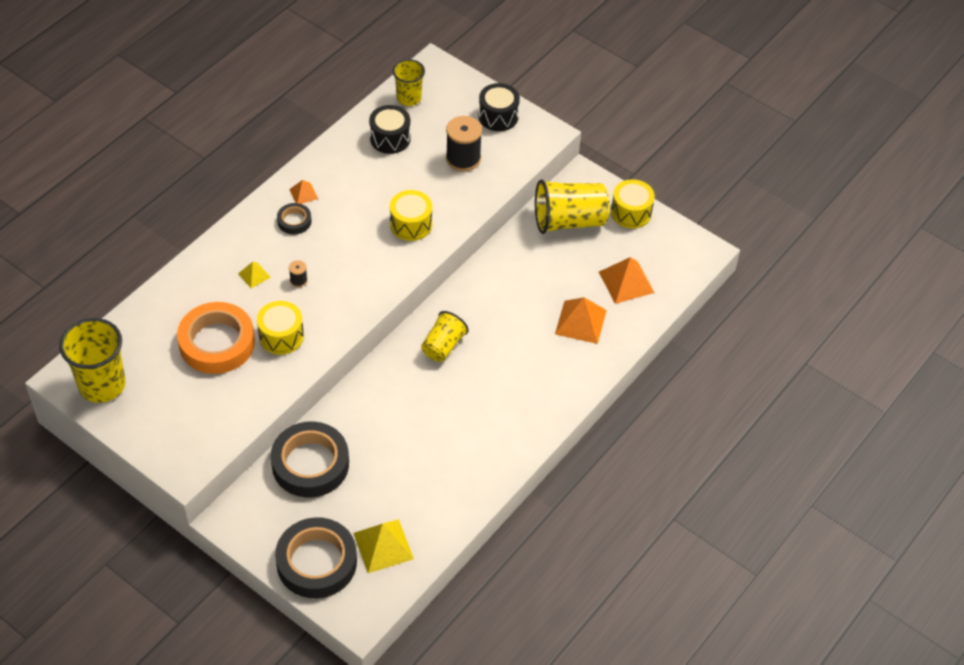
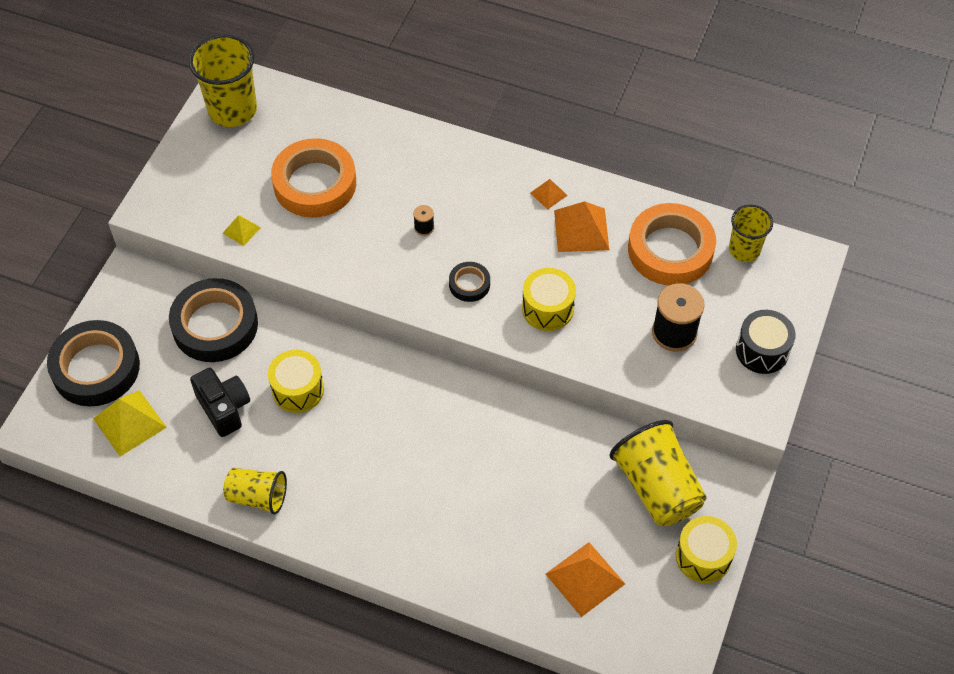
camera: 75 degrees right, 5 degrees up
yellow pyramid [238,262,271,288] -> yellow pyramid moved to [223,215,261,246]
yellow drum [257,301,304,355] -> yellow drum moved to [268,350,324,413]
black tape [277,203,312,234] -> black tape moved to [449,262,490,302]
black drum [369,105,411,154] -> orange tape [628,203,716,285]
yellow cup [421,311,469,362] -> yellow cup moved to [223,468,287,515]
orange pyramid [555,297,607,344] -> orange pyramid moved to [554,201,609,252]
none -> black camera [190,368,250,437]

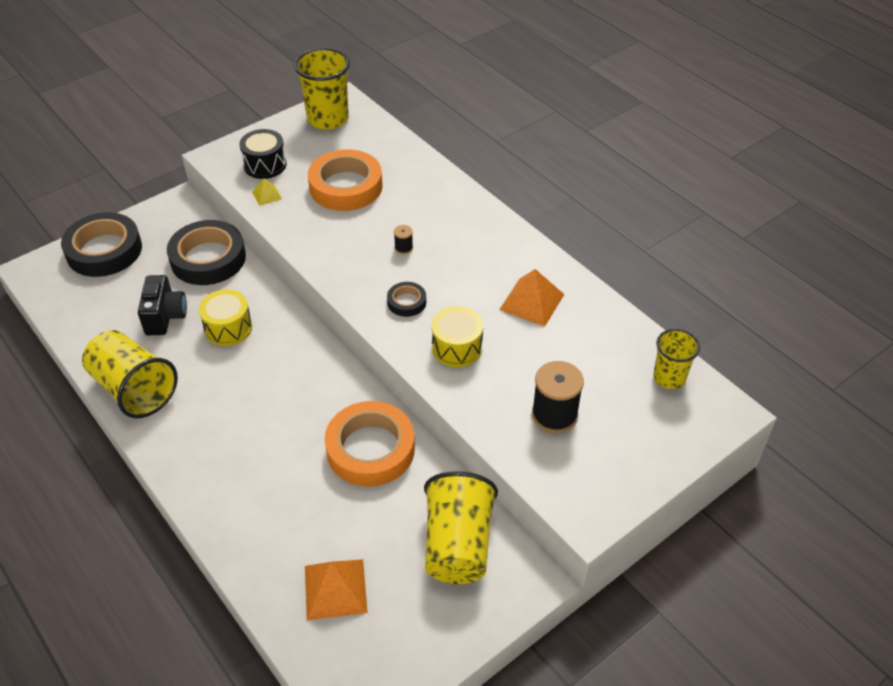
camera: 30 degrees right, 10 degrees down
yellow pyramid [93,390,167,456] -> none
yellow cup [223,468,287,515] -> yellow cup [82,330,178,418], size x1.64
orange pyramid [530,179,568,209] -> none
orange tape [628,203,716,285] -> orange tape moved to [325,401,415,486]
yellow drum [676,516,737,583] -> none
black drum [736,310,796,374] -> black drum moved to [239,129,287,179]

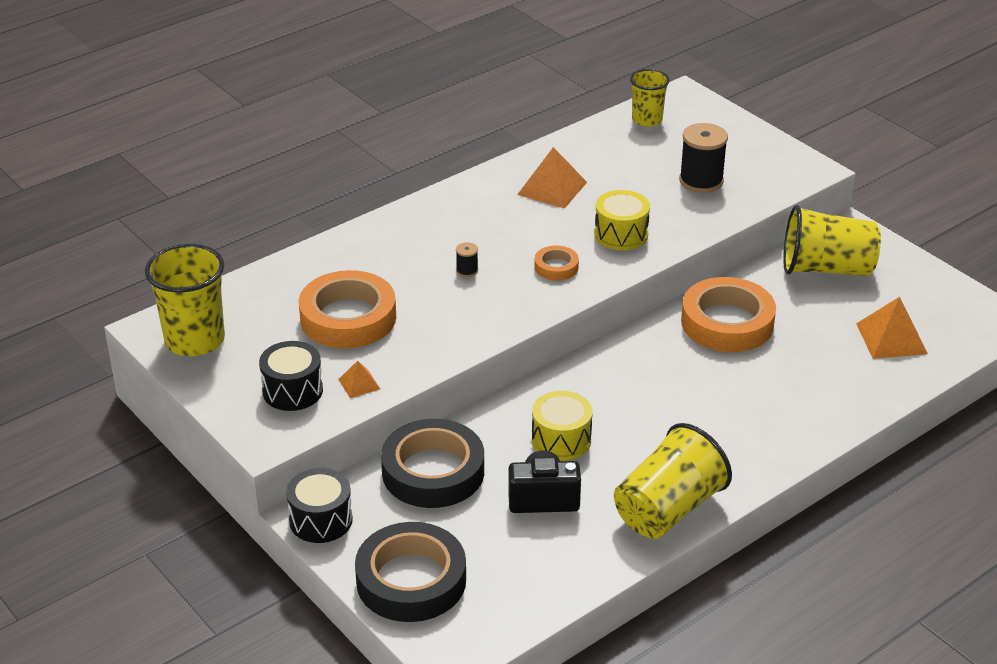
camera: 90 degrees left, 10 degrees down
yellow pyramid [252,178,282,206] -> orange pyramid [338,361,380,398]
black tape [387,282,426,317] -> orange tape [534,245,579,281]
none -> black drum [286,468,353,543]

